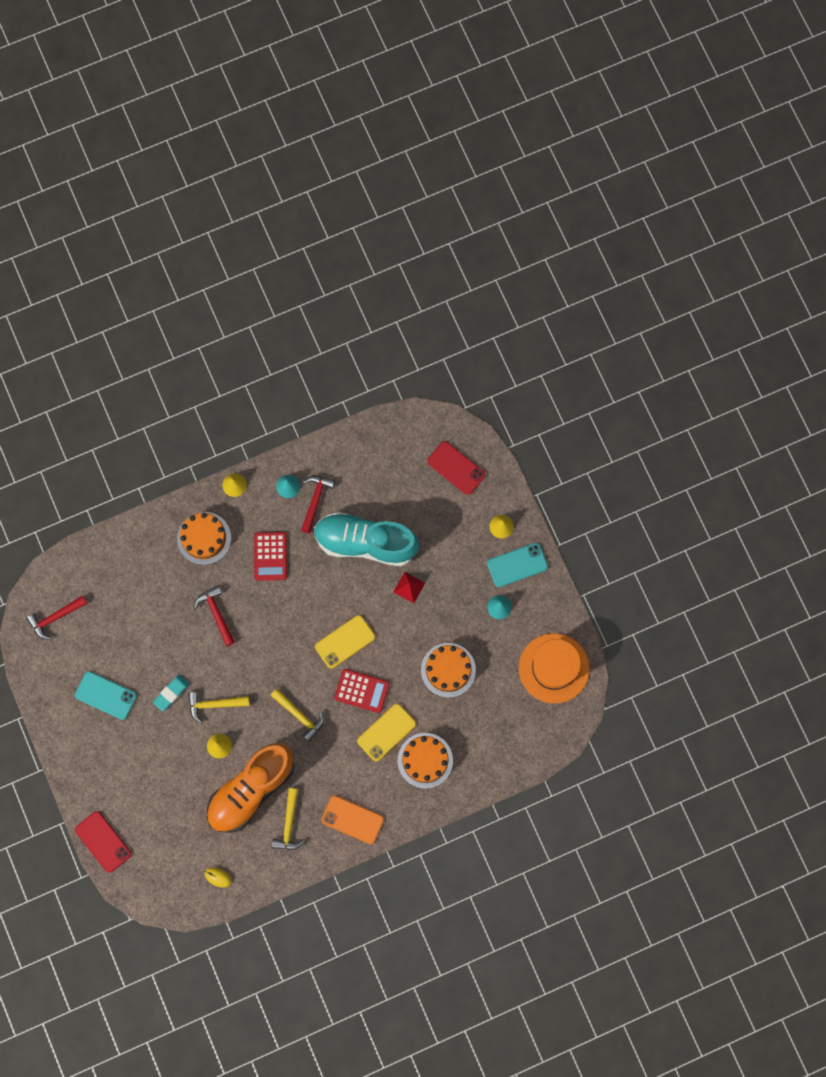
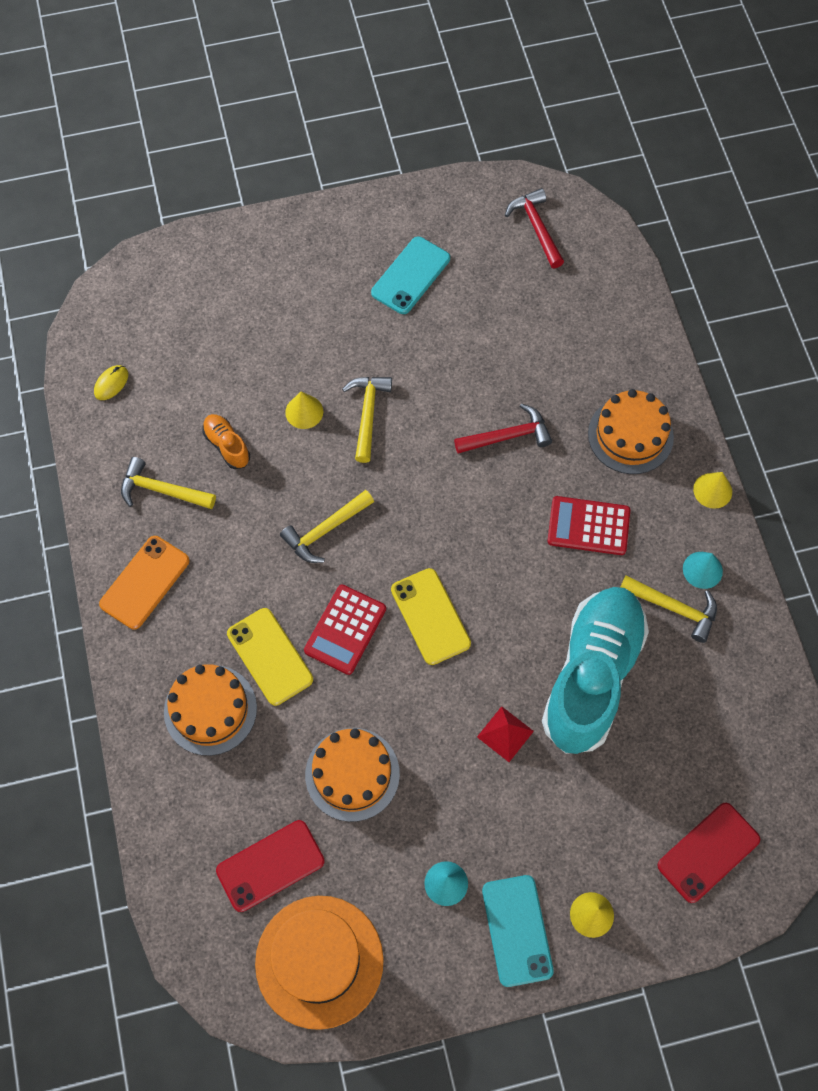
camera: 100 degrees right, 10 degrees down
red phone [75,811,131,873] -> red phone moved to [216,820,325,912]
turquoise eraser [153,675,189,711] -> none
orange shoe [207,743,294,833] -> orange shoe [202,414,250,469], size x0.40
red hammer [301,476,335,533] -> yellow hammer [620,575,717,643]

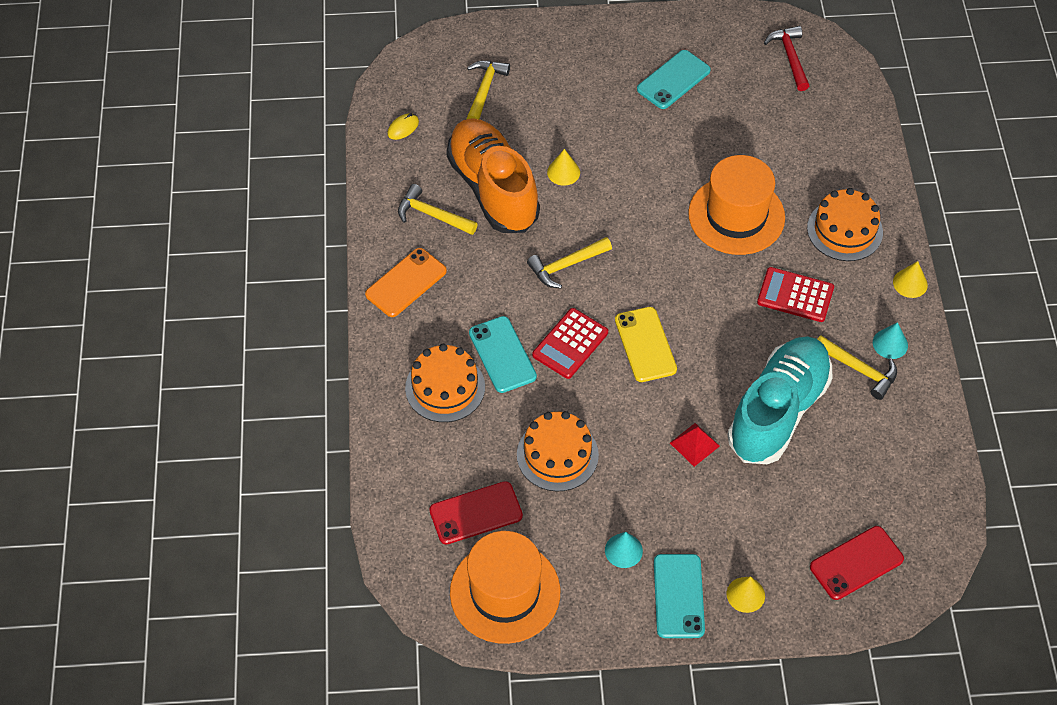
camera: 10 degrees right, 10 degrees down
orange shoe [202,414,250,469] -> orange shoe [446,118,540,233], size x2.47
yellow phone [227,608,313,706] -> turquoise phone [469,316,537,393]
yellow hammer [342,377,392,463] -> yellow hammer moved to [466,60,510,119]
red hammer [454,404,552,453] -> orange hat [688,155,785,255]

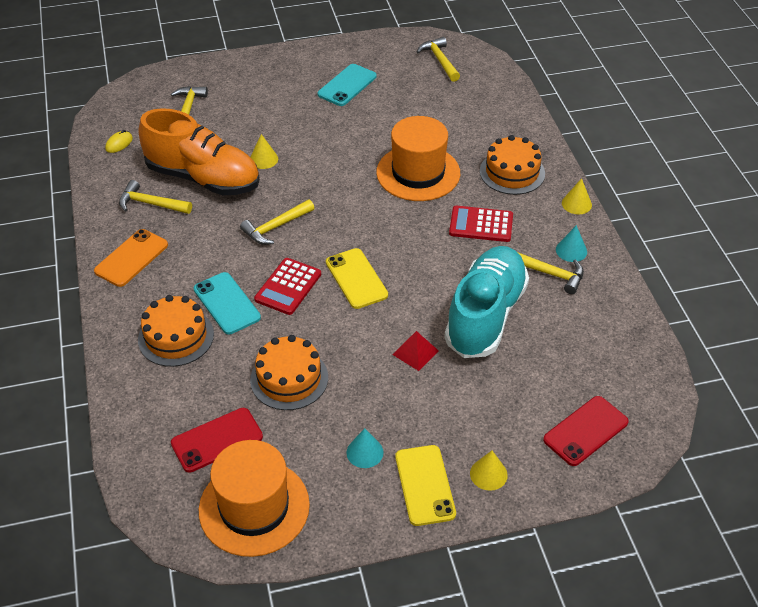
camera: 10 degrees left, 10 degrees down
orange shoe [446,118,540,233] -> orange shoe turned 150 degrees clockwise [139,108,260,195]
turquoise phone [654,554,705,638] -> yellow phone [395,445,456,526]
red hammer [764,26,809,91] -> yellow hammer [417,37,460,82]

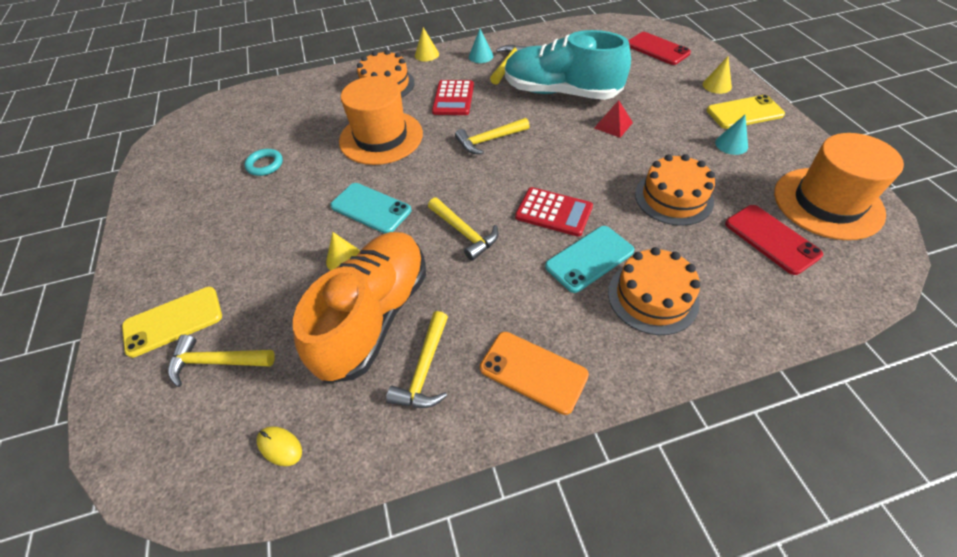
camera: 90 degrees left, 5 degrees up
turquoise phone [317,64,377,106] -> turquoise phone moved to [331,183,411,234]
yellow phone [326,248,388,309] -> yellow phone moved to [122,287,222,358]
yellow hammer [417,37,460,82] -> yellow hammer moved to [455,118,530,154]
none -> turquoise ring [245,149,283,176]

